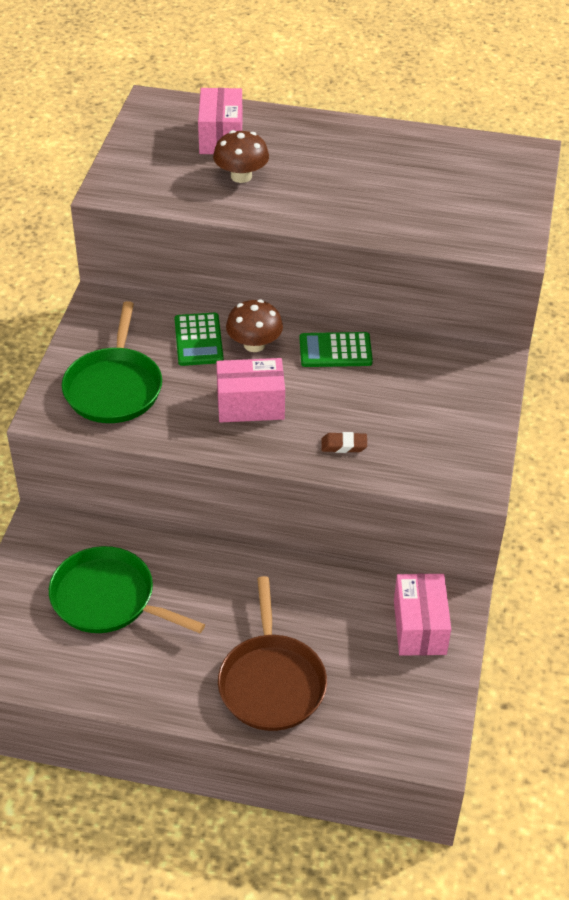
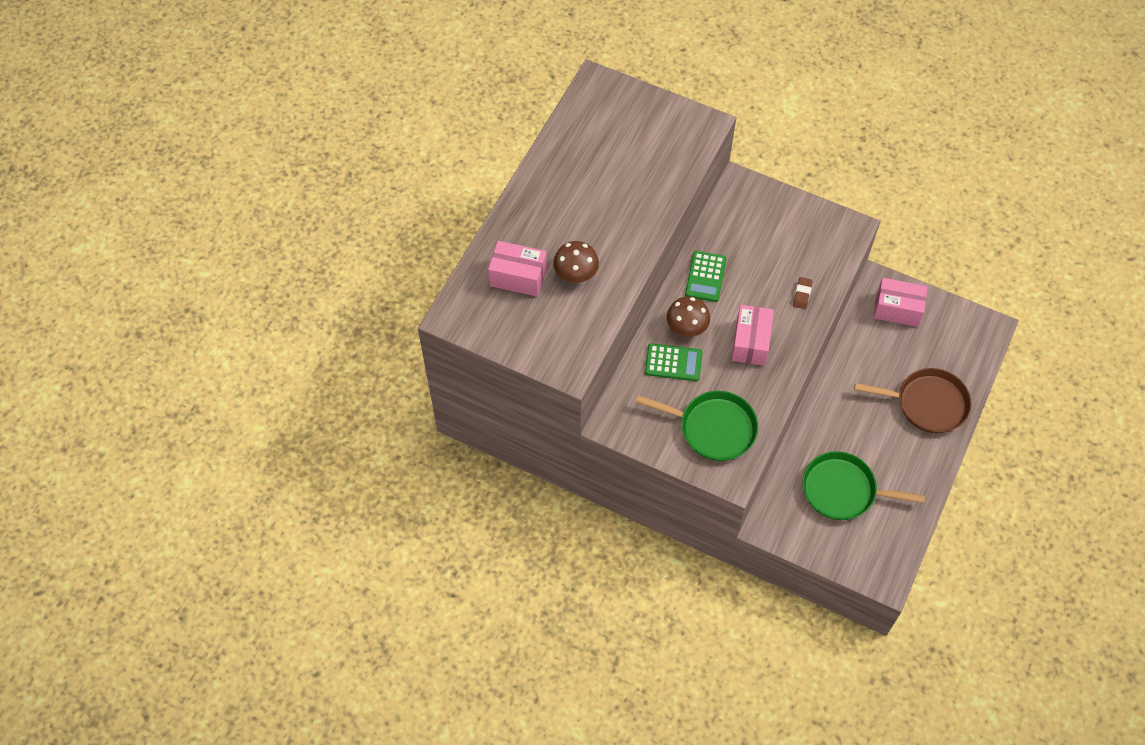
camera: 75 degrees left, 15 degrees up
green pan [49,546,205,633] -> green pan turned 60 degrees clockwise [802,451,925,520]

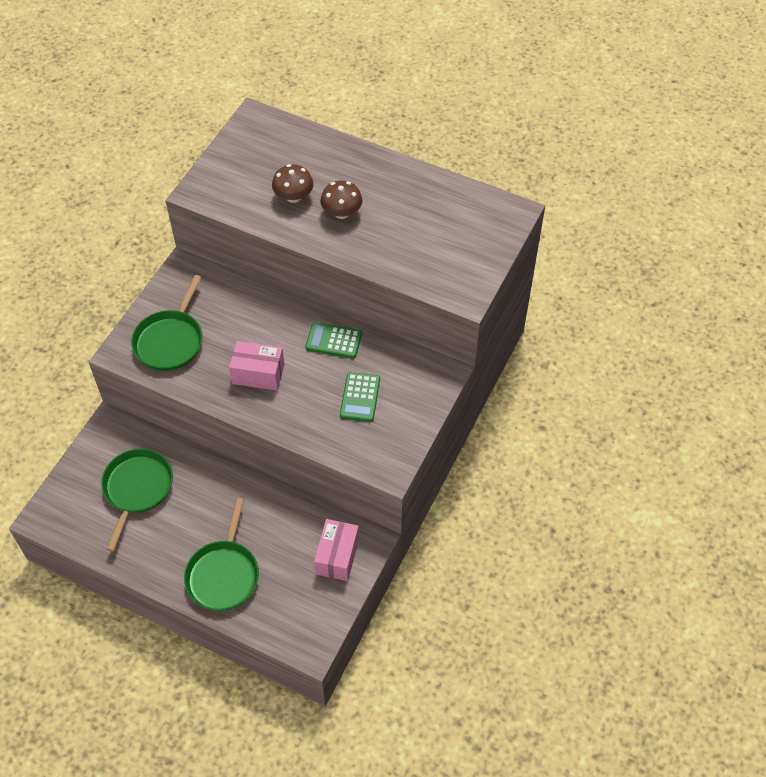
camera: 90 degrees right, 5 degrees down
pink box [488,241,547,297] -> none
green calculator [645,343,702,381] -> green calculator moved to [340,372,380,422]
brown mushroom [667,296,710,337] -> brown mushroom moved to [320,180,362,219]
brown eraser [793,277,813,309] -> none
brown pan [854,368,972,433] -> green pan [184,498,259,611]

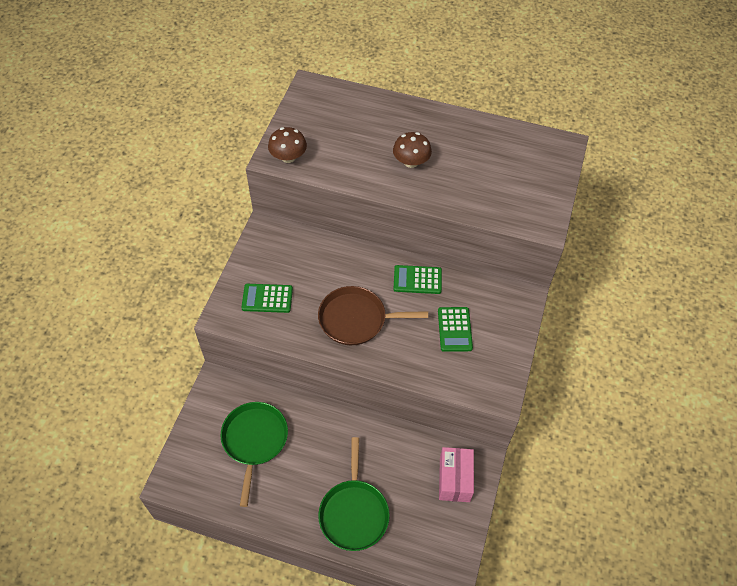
camera: 10 degrees left, 0 degrees up
green pan [131,275,203,371] -> green calculator [241,284,293,313]
pink box [229,341,285,391] -> brown pan [318,286,428,345]
brown mushroom [272,164,314,203] -> brown mushroom moved to [268,127,307,163]

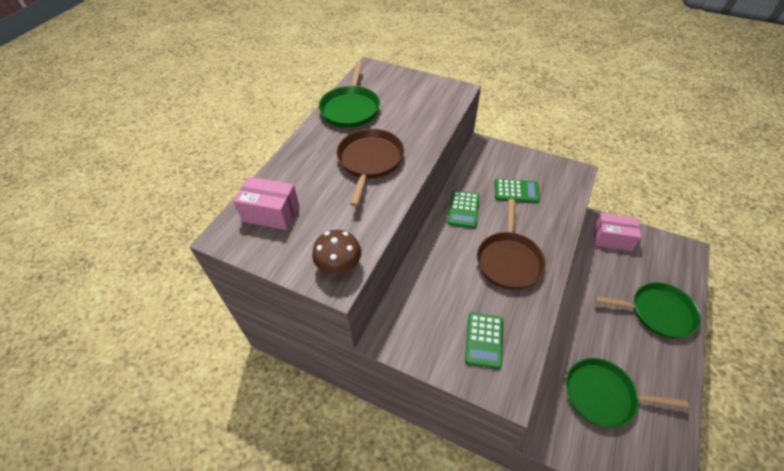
camera: 80 degrees left, 5 degrees down
brown mushroom [393,132,432,168] -> brown pan [337,129,404,207]
none -> pink box [234,177,299,230]
none -> green pan [319,61,380,128]

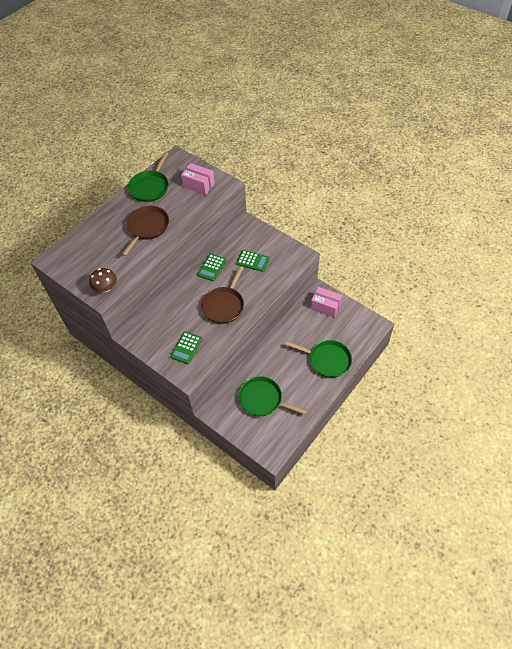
camera: 15 degrees right, 5 degrees up
pink box [234,177,299,230] -> pink box moved to [181,163,215,195]

